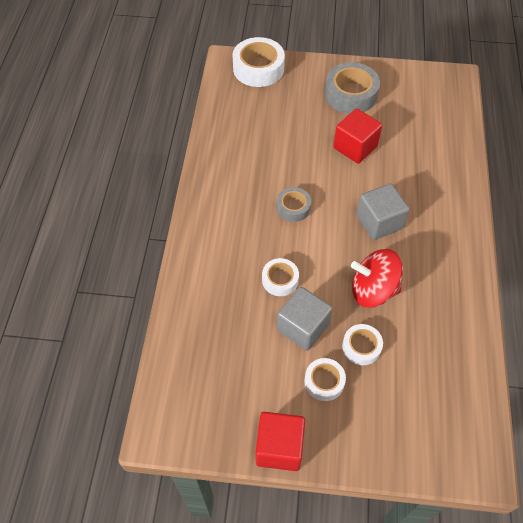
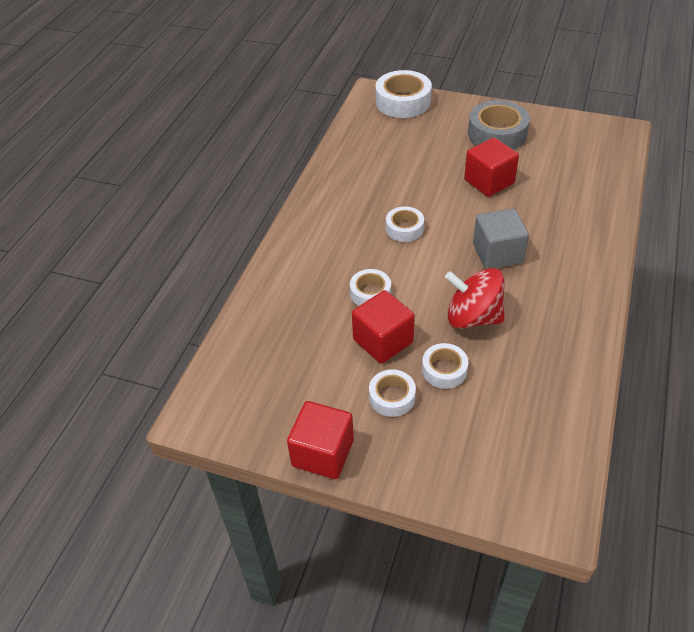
camera: 15 degrees right, 10 degrees down
grey tape [277,187,311,222] -> white tape [386,206,424,242]
grey cube [277,287,333,351] -> red cube [352,290,415,364]

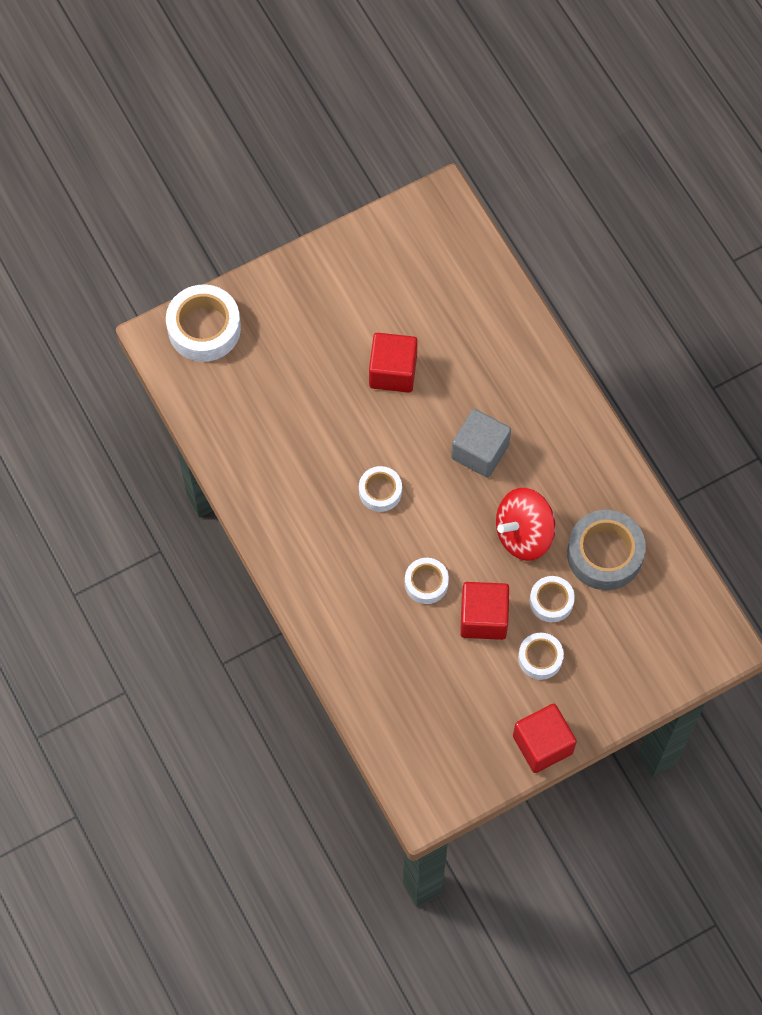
camera: 50 degrees left, 20 degrees up
grey tape [468,100,530,150] -> grey tape moved to [567,510,646,590]

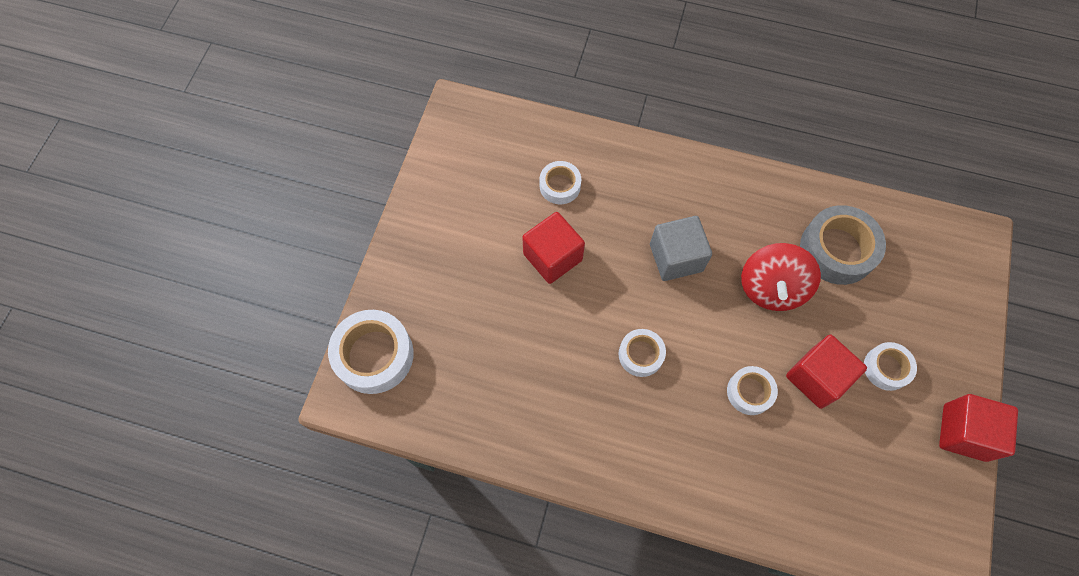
camera: 45 degrees left, 0 degrees up
white tape [530,576,575,622] -> white tape moved to [540,161,581,204]

